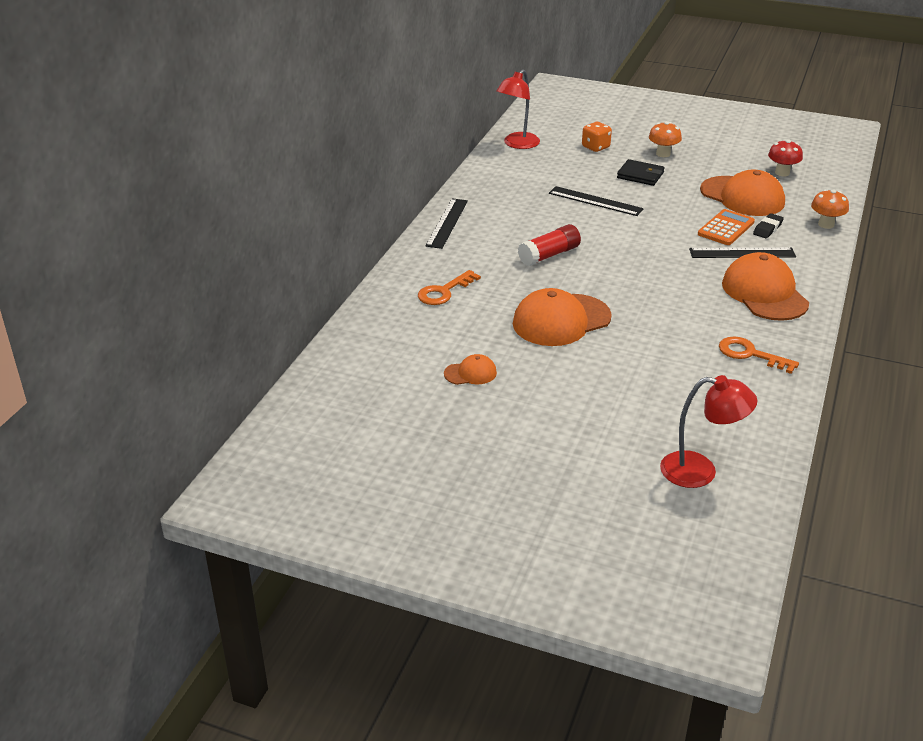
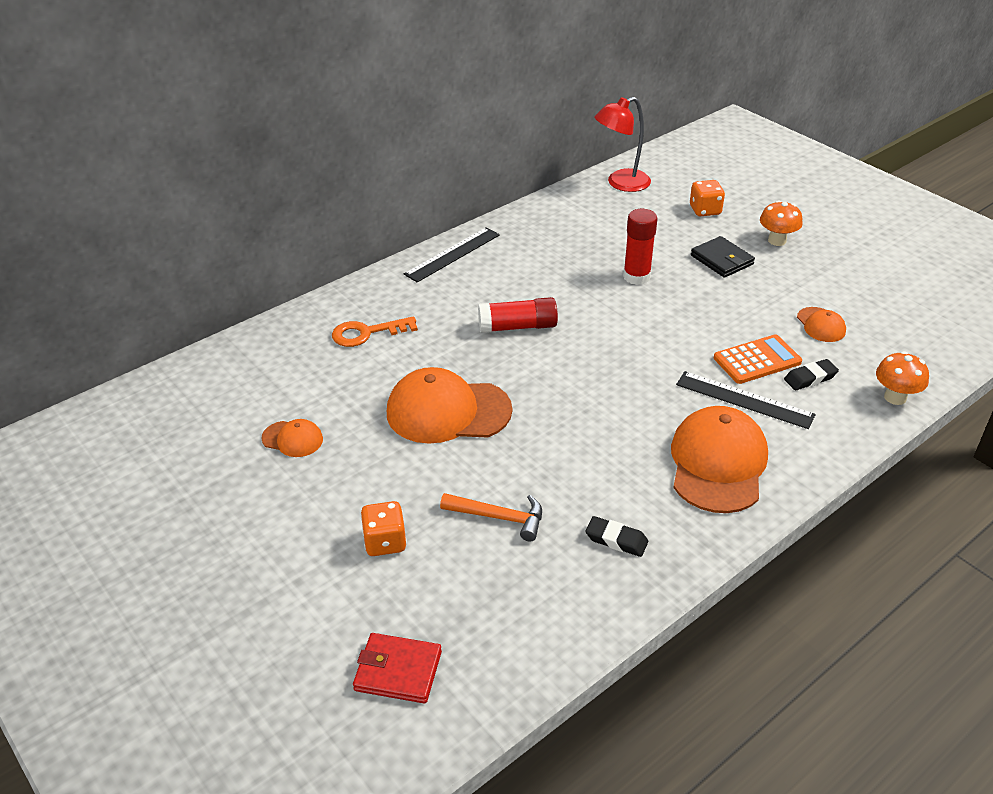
camera: 30 degrees right, 5 degrees up
black ruler [549,186,644,216] -> red glue stick [623,209,658,285]
red lamp [660,375,758,488] -> red wallet [353,633,442,704]
orange cap [700,169,785,216] -> orange cap [797,307,846,342], size x0.48
orange key [719,336,799,374] -> black eraser [585,516,648,557]
red mushroom [768,140,803,177] -> none
none -> orange dice [360,501,407,556]
none -> orange hammer [440,493,542,541]

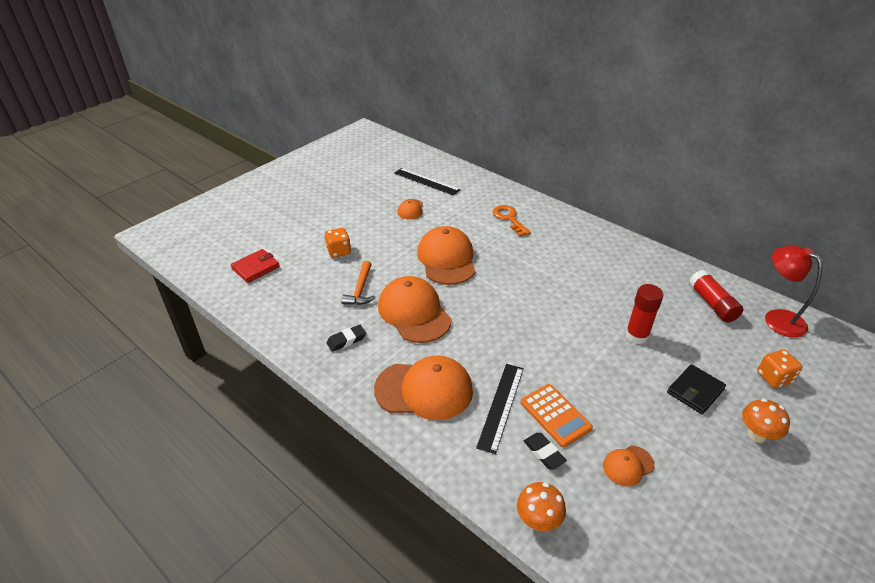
camera: 80 degrees right, 0 degrees up
red wallet [353,633,442,704] -> red wallet turned 45 degrees clockwise [231,249,280,283]
black ruler [404,227,500,282] -> black ruler moved to [394,168,461,196]
red glue stick [478,297,558,333] -> red glue stick moved to [689,270,743,323]
black eraser [585,516,648,557] -> black eraser turned 45 degrees clockwise [326,325,366,352]
none -> orange cap [378,276,452,343]

